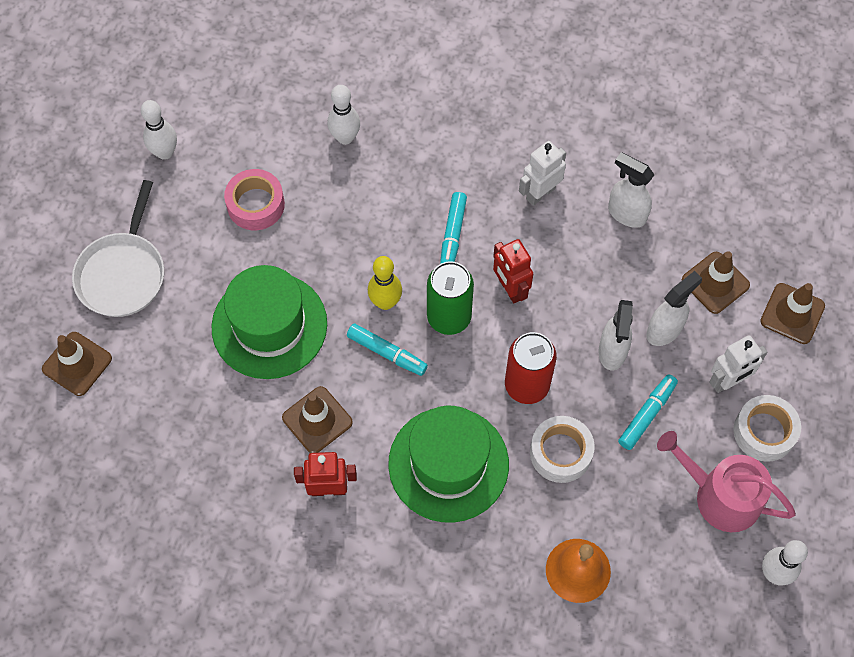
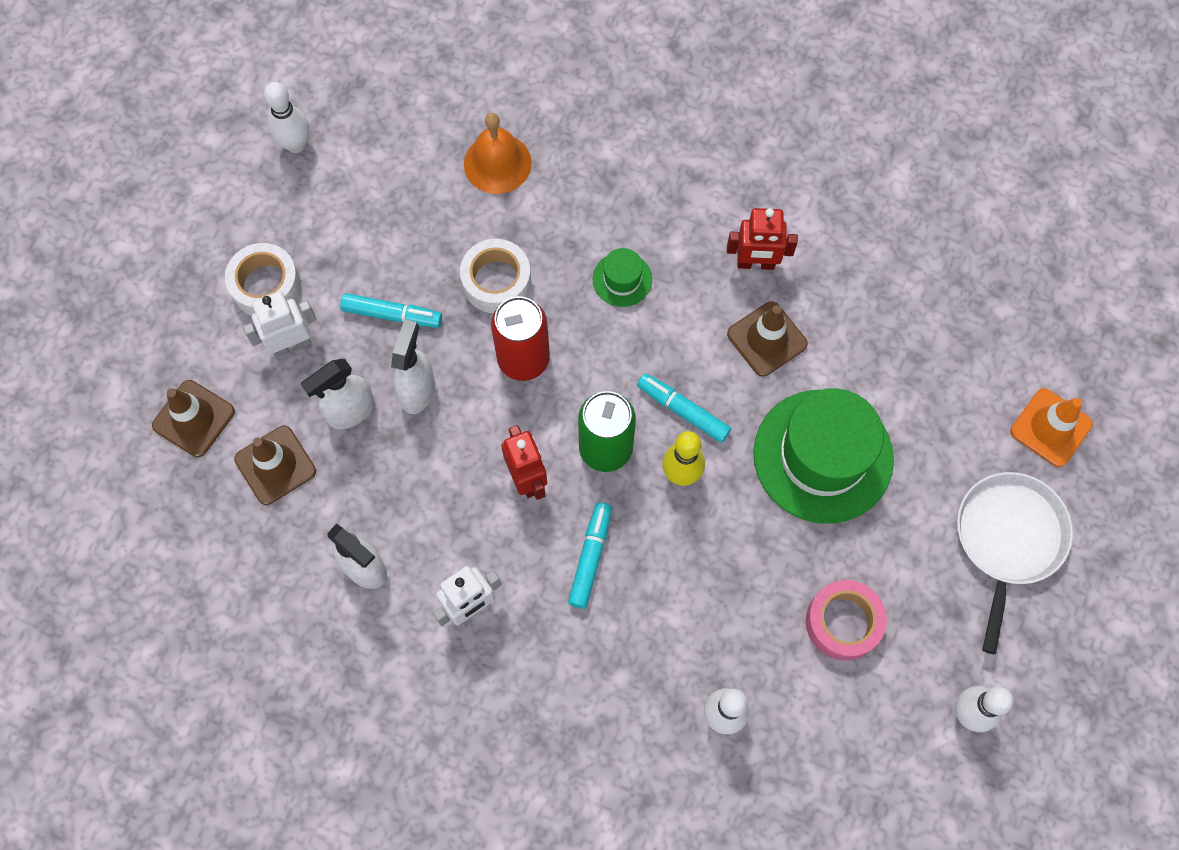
camera: 175 degrees left, 5 degrees up
brown traffic cone [42,332,112,396] -> orange traffic cone [1010,388,1093,467]
green hat [388,406,509,523] -> green hat [593,248,652,307], size x0.45
turquoise marker [618,374,678,450] -> turquoise marker turned 120 degrees counterclockwise [340,293,442,328]
pink watering can [657,431,796,532] -> none

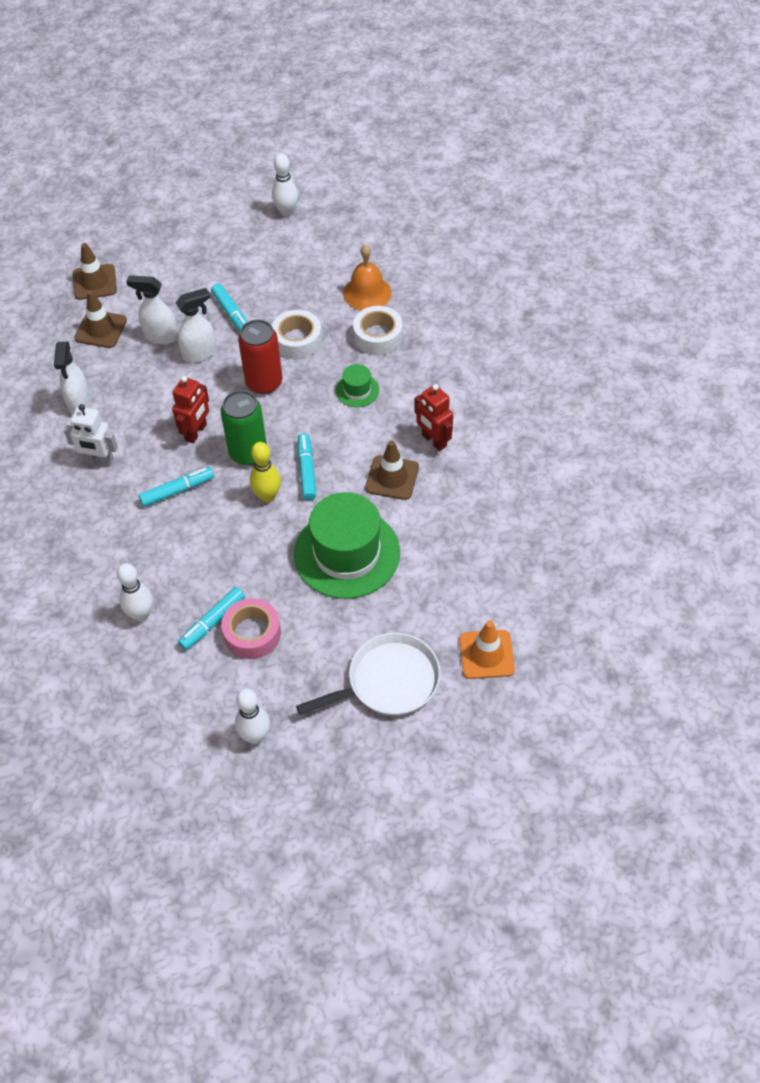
camera: 50 degrees right, 15 degrees down
white tape [225,243,301,316] -> white tape moved to [353,306,403,355]
white robot [243,291,317,358] -> none
none -> turquoise marker [178,587,245,650]

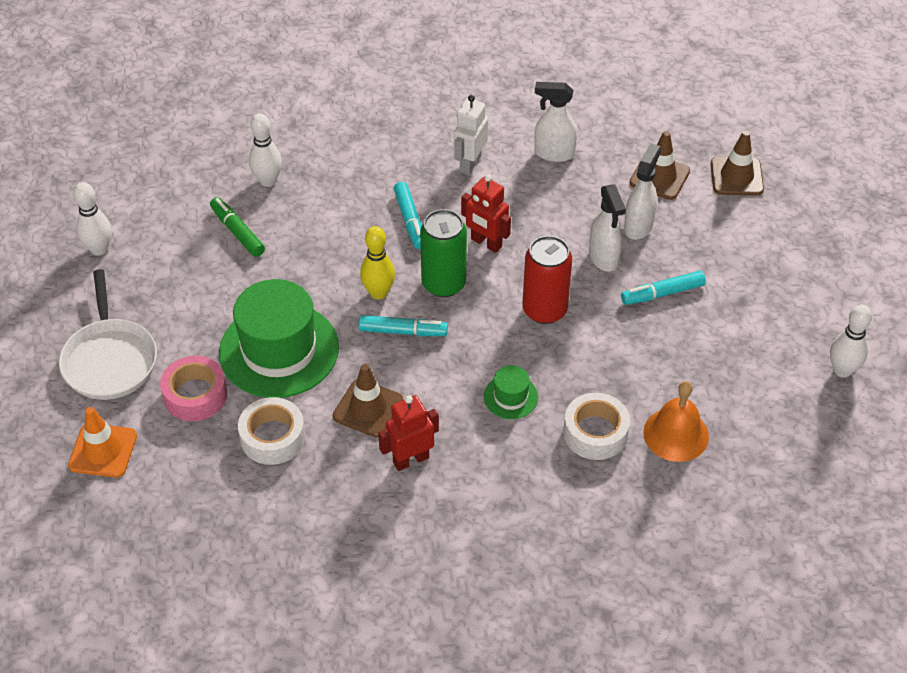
camera: 100 degrees right, 5 degrees down
turquoise marker [178,587,245,650] -> green marker [210,197,265,257]
pink tape [221,598,281,659] -> pink tape moved to [160,356,227,421]
white tape [272,310,322,359] -> white tape moved to [238,397,305,465]

